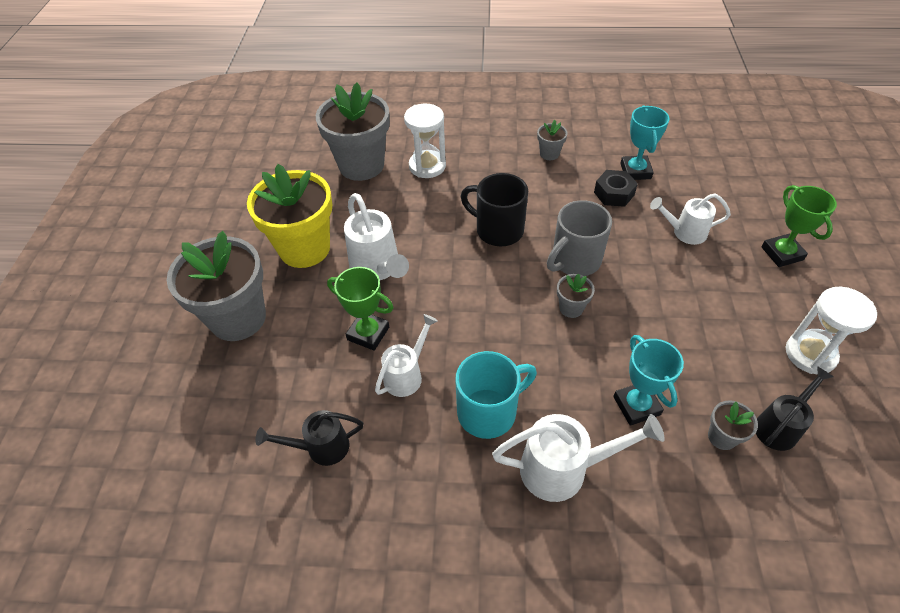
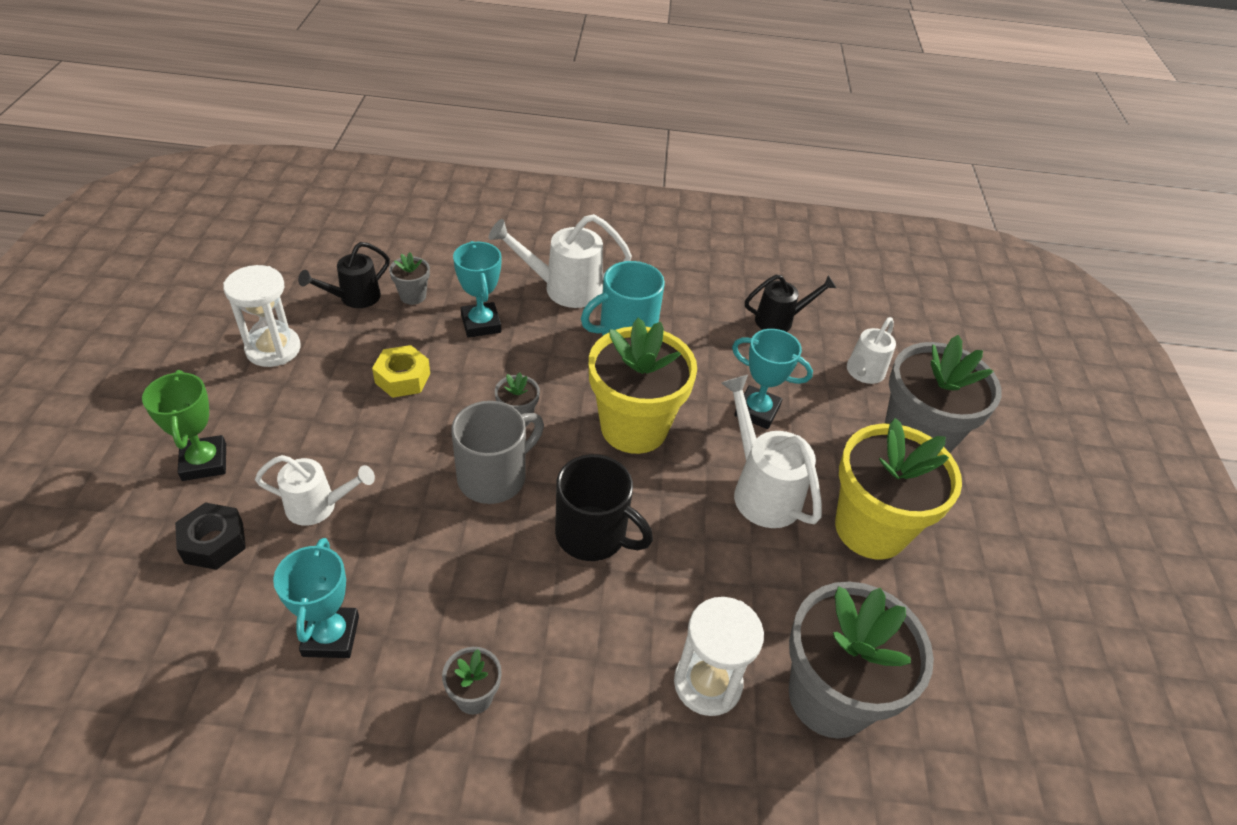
camera: 175 degrees right, 5 degrees down
green trophy [327,267,394,351] -> turquoise trophy [732,329,813,429]
white watering can [375,314,438,397] -> white watering can moved to [847,317,896,384]
black nut [594,170,638,207] -> black nut moved to [175,502,246,570]
none -> yellow nut [372,345,430,398]
none -> yellow flower pot [589,318,697,454]

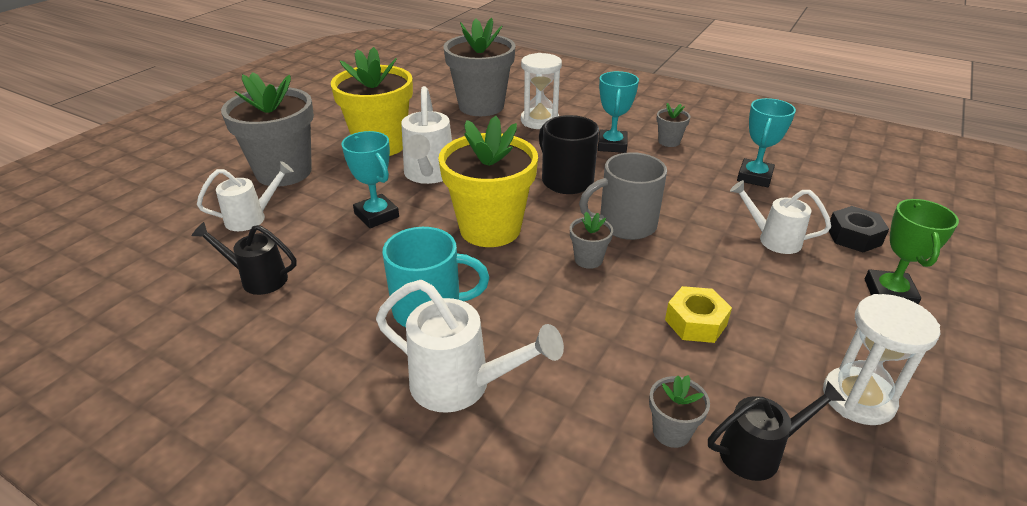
camera: 150 degrees left, 10 degrees down
turquoise trophy [453,241,502,338] -> turquoise trophy moved to [598,71,639,153]

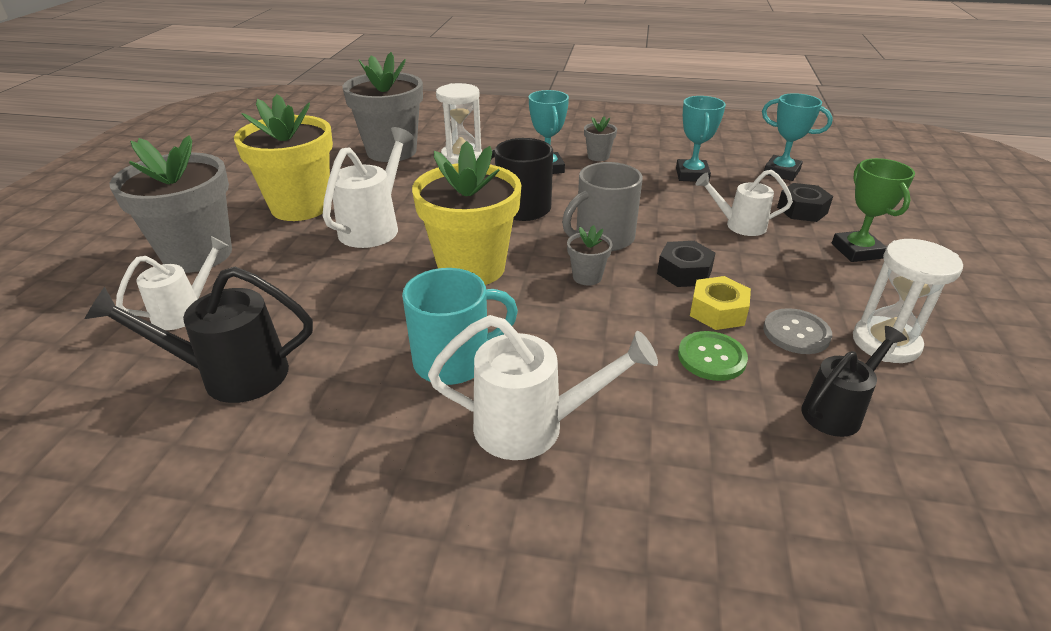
camera: 20 degrees left, 0 degrees up
black watering can [191,222,297,295] -> black watering can [85,267,313,403], size x1.51
turquoise trophy [341,131,399,228] -> turquoise trophy moved to [762,93,833,181]
white watering can [401,86,452,184] -> white watering can turned 135 degrees counterclockwise [322,127,414,248]
grey flower pot [649,375,710,448] -> none
none -> black nut [657,241,715,287]
none -> green button [678,331,748,381]
none -> grey button [763,308,832,354]

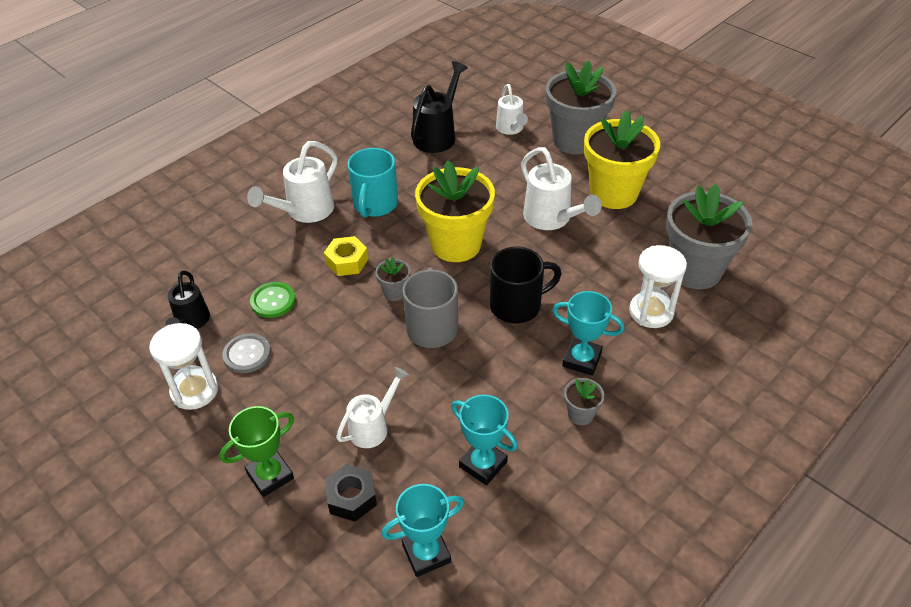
camera: 125 degrees right, 10 degrees up
black nut [657,241,715,287] -> none
yellow nut [690,276,751,330] -> yellow nut moved to [324,236,368,276]
green trophy [832,158,915,262] -> green trophy turned 60 degrees counterclockwise [219,406,294,497]

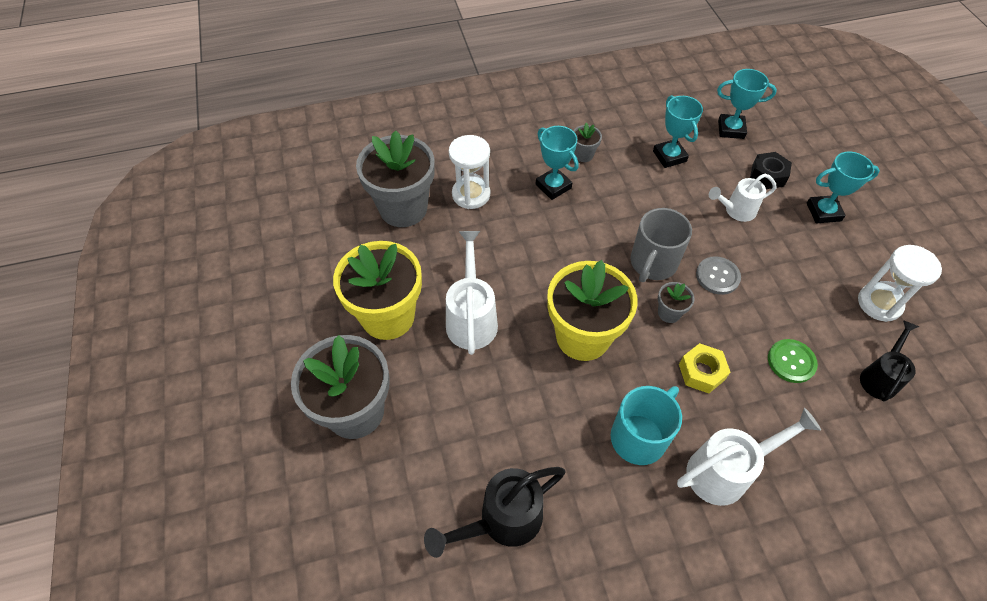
camera: 150 degrees left, 10 degrees up
green trophy [219,406,294,497] -> turquoise trophy [807,152,880,223]
grey button [222,333,271,373] -> grey button moved to [696,256,741,295]
black mug [490,247,561,323] -> none
white watering can [496,84,528,135] -> none

